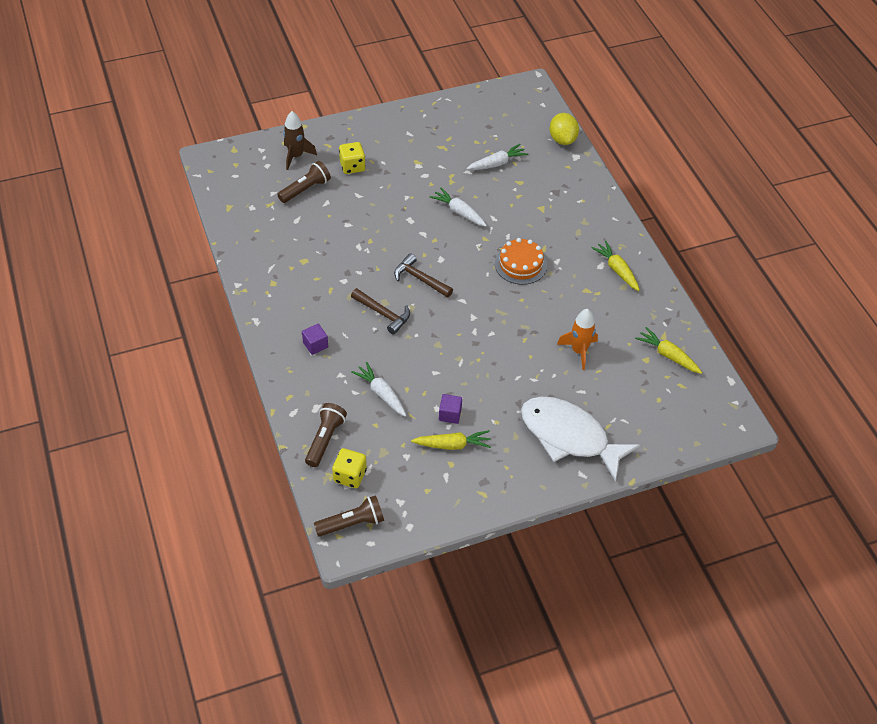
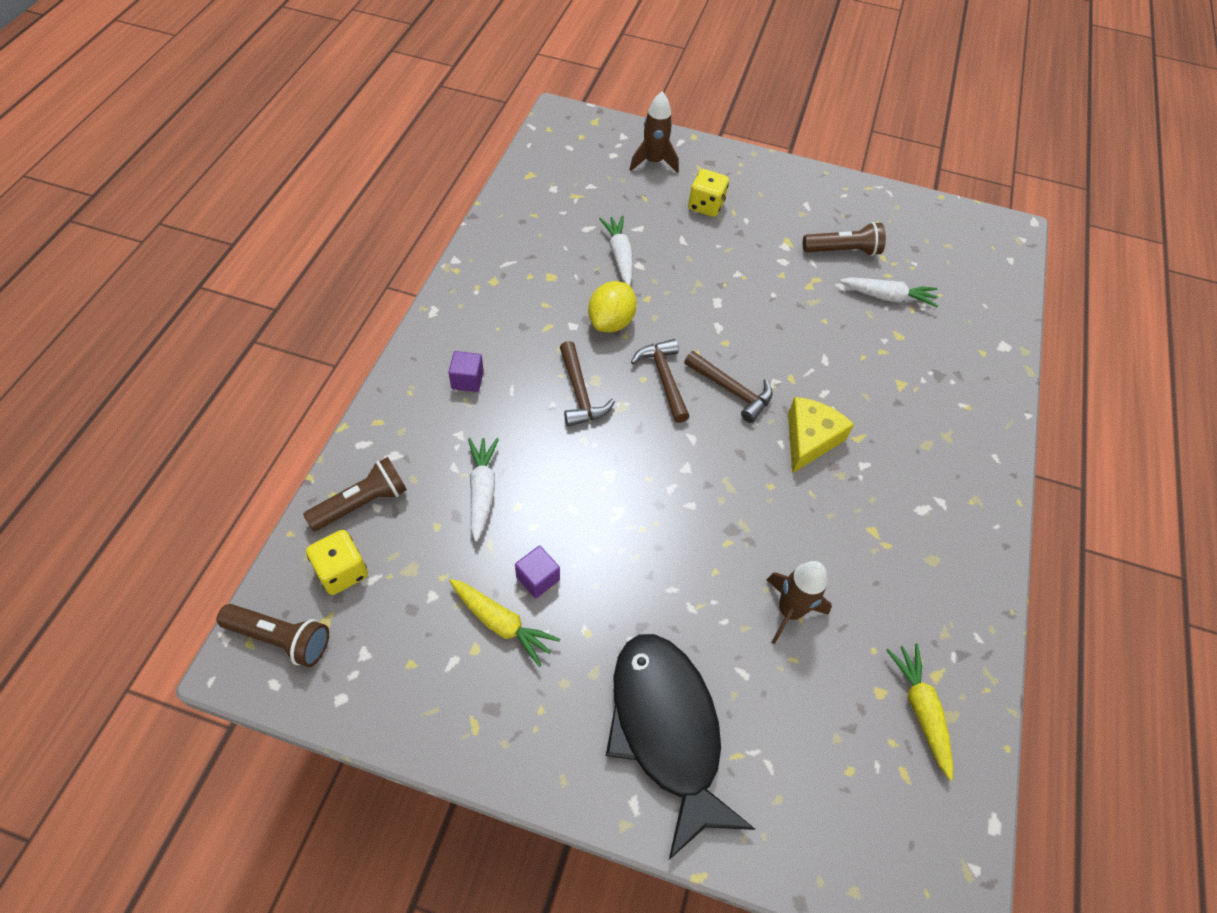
camera: 35 degrees right, 5 degrees up
brown flashlight [277,161,331,203] -> brown flashlight moved to [803,222,886,256]
white carrot [430,188,487,227] -> white carrot moved to [599,216,633,285]
orange cake [495,238,547,285] -> yellow cheese [788,397,854,473]
white fish [521,397,640,482] -> black fish [606,634,755,860]
yellow lemon [550,113,579,145] -> yellow lemon moved to [588,281,637,332]
orange rocket [557,309,598,370] -> brown rocket [766,561,832,644]
yellow carrot [591,241,640,291] -> none
none -> brown hammer [684,351,773,423]

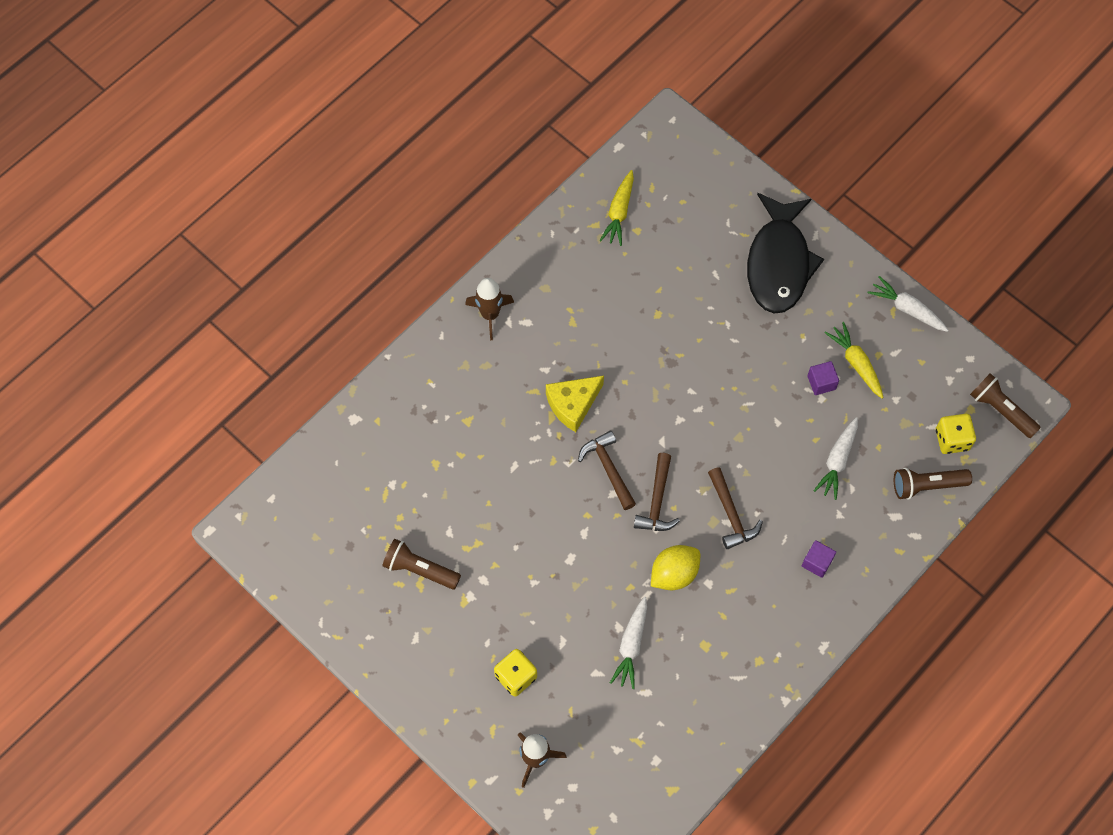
camera: 150 degrees left, 10 degrees up
brown hammer [560,341,615,427] -> brown hammer turned 150 degrees clockwise [708,467,763,549]
brown rocket [766,561,832,644] -> brown rocket moved to [465,278,514,340]
white carrot [840,277,938,307] -> white carrot moved to [867,276,949,332]

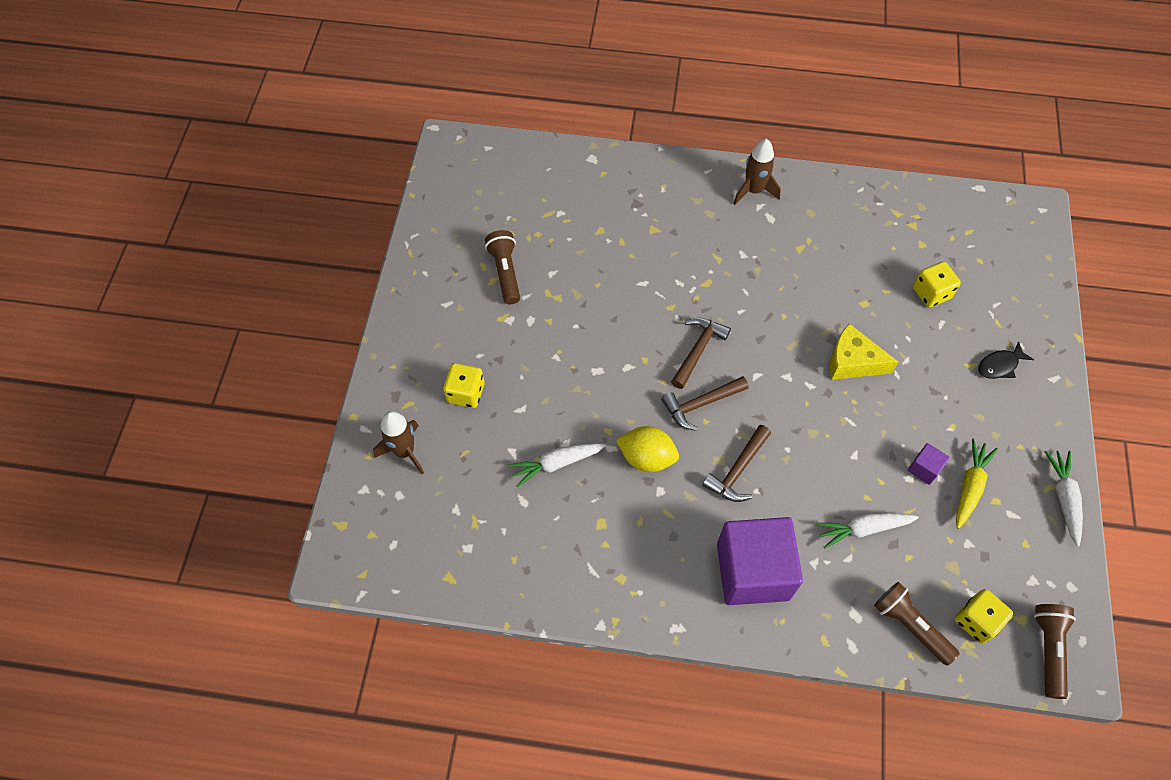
camera: 55 degrees right, 5 degrees down
yellow cheese [546,376,604,432] -> yellow cheese moved to [830,324,898,380]
yellow carrot [599,170,634,246] -> none
black fish [747,193,824,314] -> black fish [978,341,1034,379], size x0.40
purple cube [802,540,836,578] -> purple cube [717,517,803,605], size x2.45
none -> yellow dice [913,261,961,308]

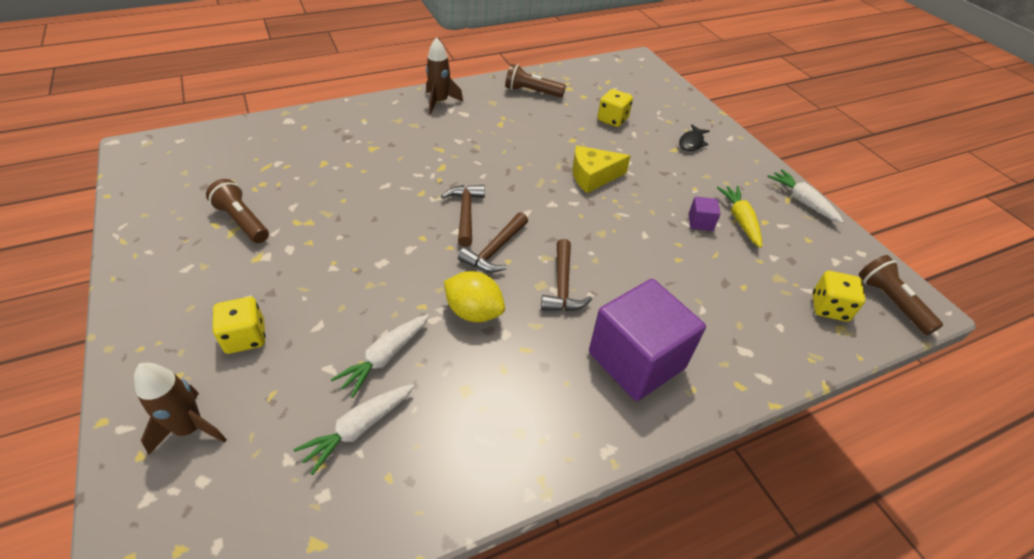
camera: 35 degrees left, 15 degrees down
yellow lemon [616,426,679,472] -> yellow lemon turned 45 degrees clockwise [444,271,505,322]
white carrot [816,513,919,548] -> white carrot moved to [293,384,415,475]
brown flashlight [874,582,960,666] -> brown flashlight moved to [505,64,566,97]

